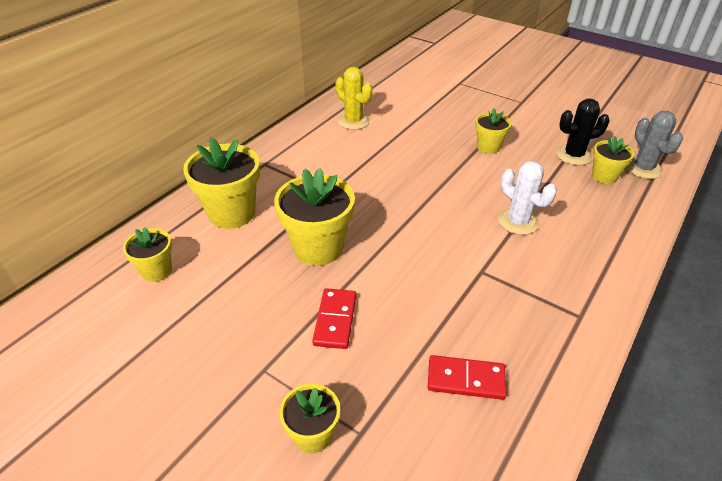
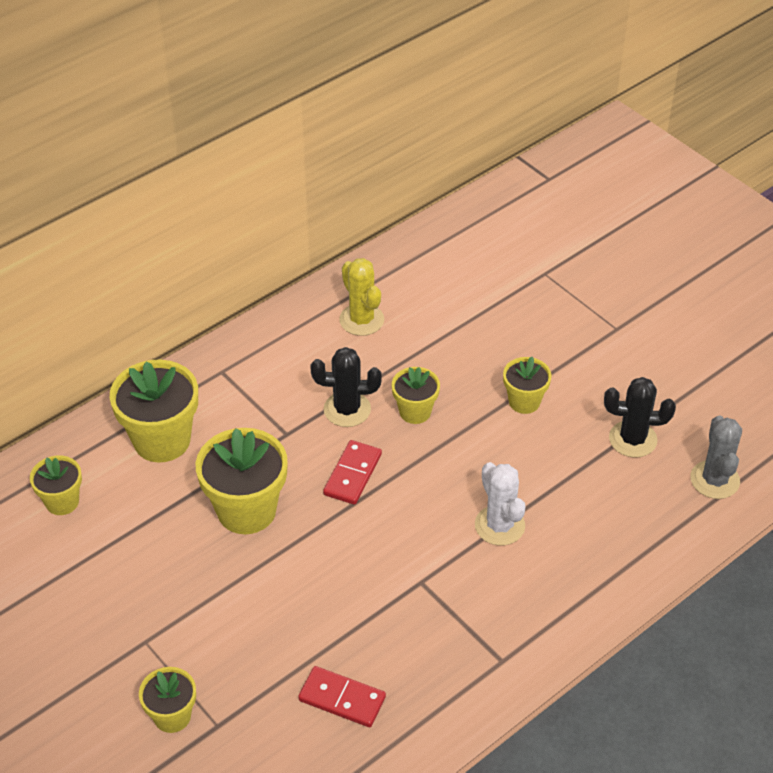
camera: 15 degrees right, 5 degrees up
red domino [312,288,356,349] -> red domino moved to [323,440,382,505]
yellow flower pot [592,136,634,184] -> yellow flower pot moved to [392,367,440,424]
none -> black cactus [311,347,382,427]

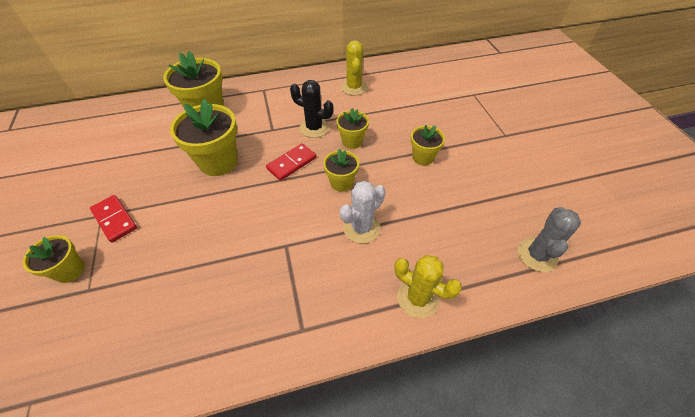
camera: 25 degrees right, 5 degrees up
yellow flower pot [30,456,82,515] -> yellow flower pot moved to [323,149,359,192]
red domino [298,666,386,727] -> red domino moved to [90,195,137,243]
white cactus [475,462,526,546] -> white cactus turned 45 degrees clockwise [340,181,385,244]
black cactus [604,377,676,458] -> none
none -> yellow cactus [394,255,462,318]

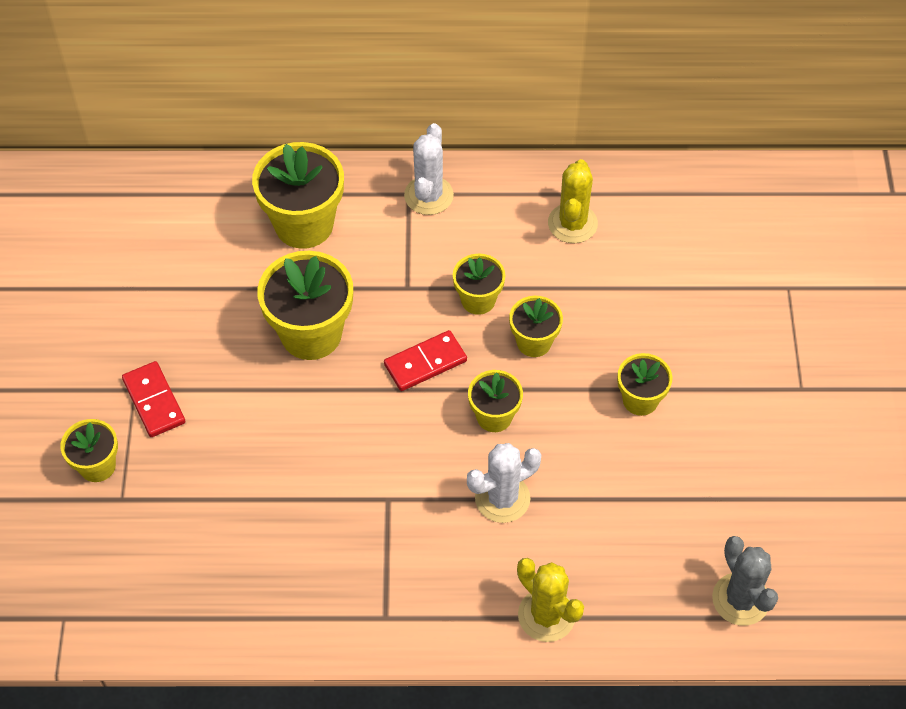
camera: 15 degrees right, 5 degrees up
black cactus [290,80,333,138] -> yellow flower pot [453,254,505,315]
grey cactus [518,207,581,272] -> grey cactus turned 60 degrees counterclockwise [712,536,778,626]
none -> white cactus [404,123,454,215]

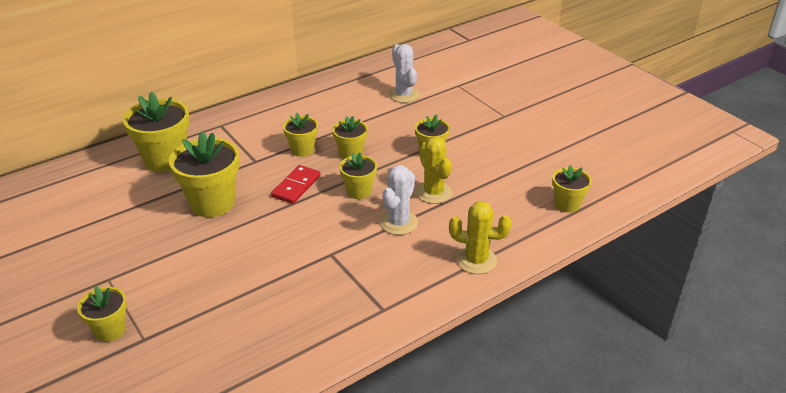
camera: 35 degrees left, 20 degrees down
red domino [122,361,185,437] -> none
white cactus [404,123,454,215] -> white cactus moved to [389,44,419,103]
yellow cactus [548,159,598,243] -> yellow cactus moved to [415,136,452,204]
grey cactus [712,536,778,626] -> yellow flower pot [552,165,592,212]

